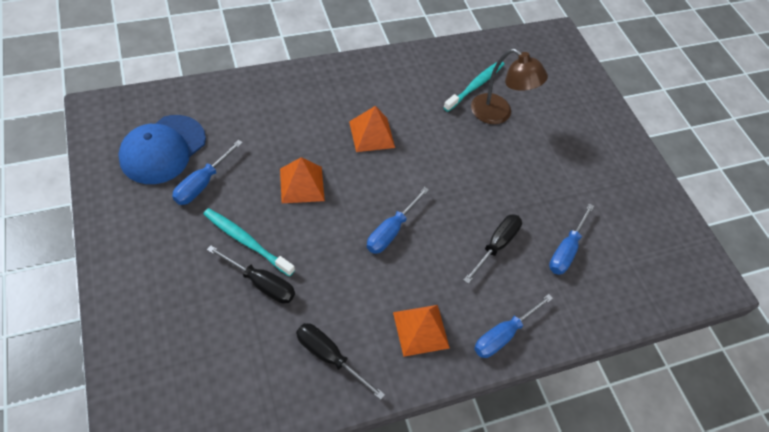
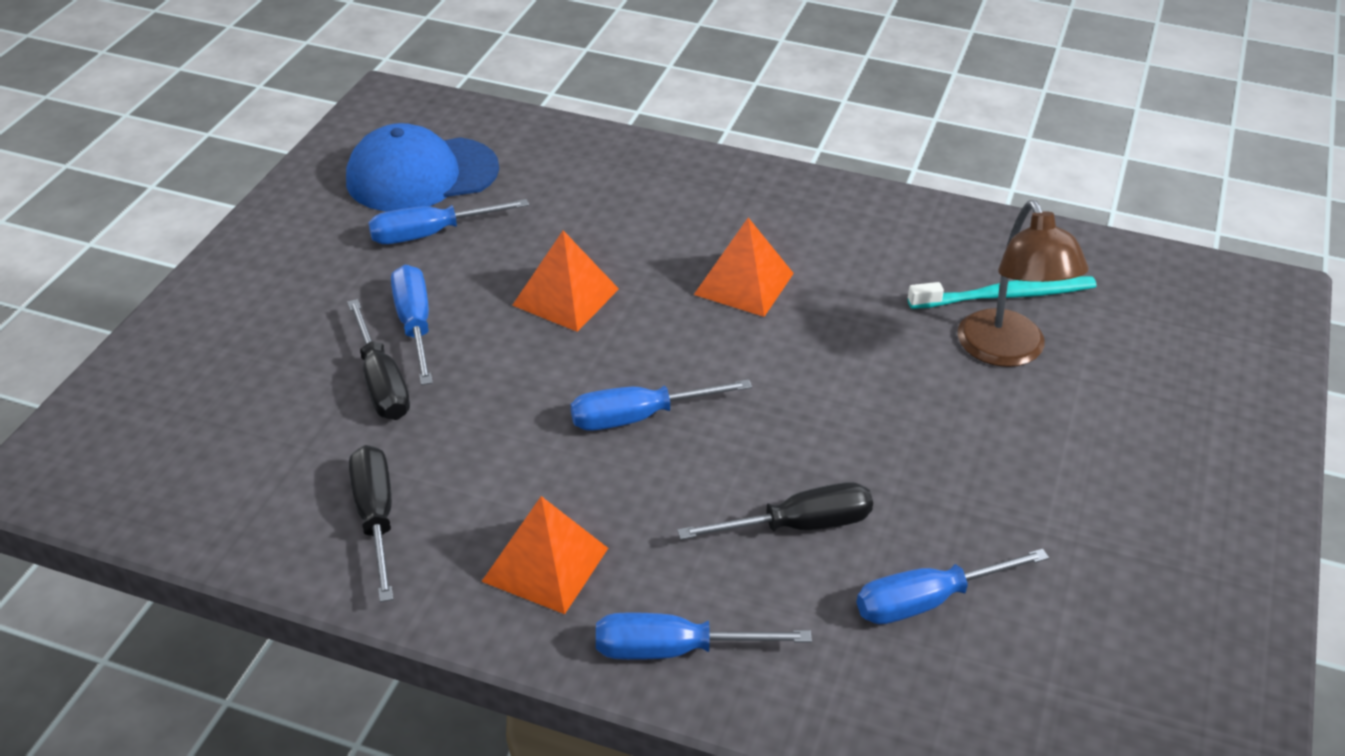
camera: 45 degrees right, 15 degrees down
turquoise toothbrush [203,208,295,277] -> blue screwdriver [391,265,433,385]

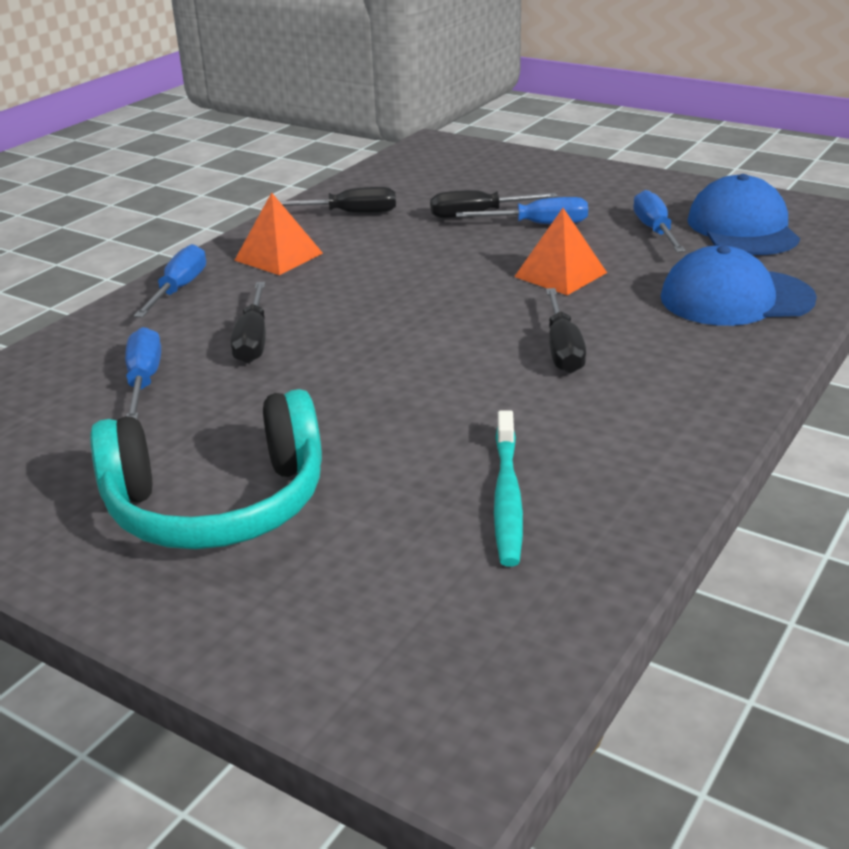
camera: 105 degrees right, 10 degrees down
blue screwdriver [571,379,752,431] -> none
orange pyramid [694,217,794,317] -> black screwdriver [546,288,586,373]
brown lamp [958,200,1089,367] -> none
none -> turquoise headphones [90,389,322,549]
none -> blue cap [661,246,817,326]

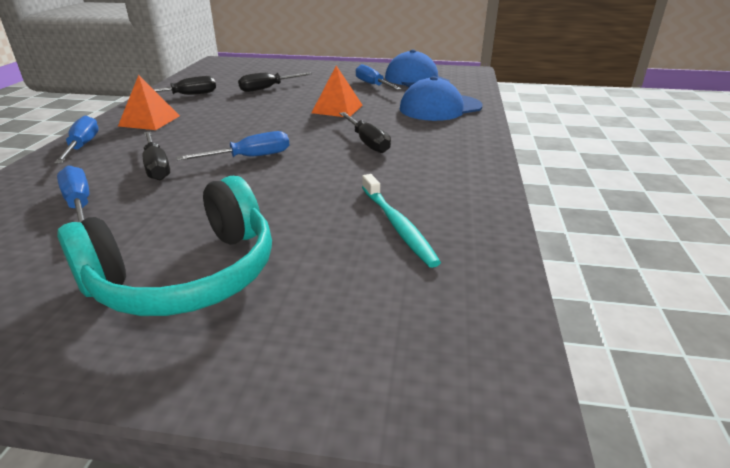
camera: 25 degrees left, 0 degrees up
blue screwdriver [456,197,588,224] -> blue screwdriver moved to [176,131,289,161]

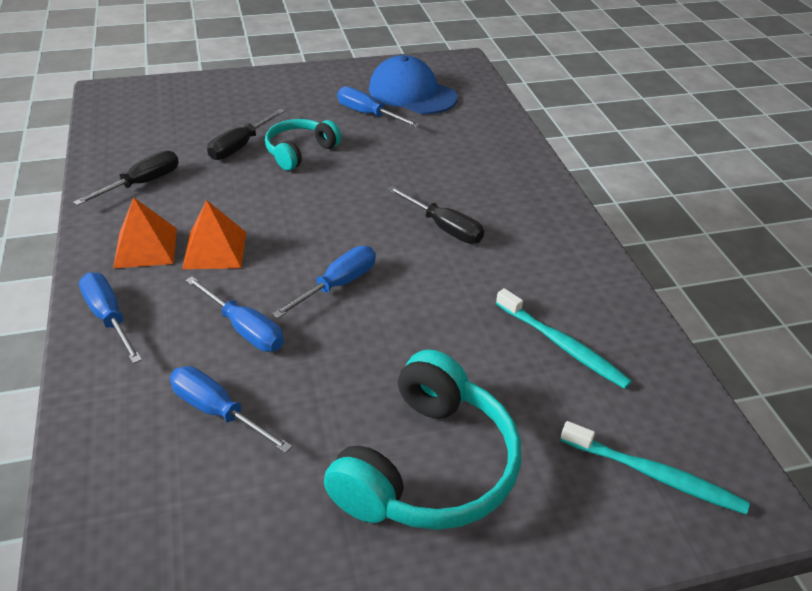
camera: 25 degrees left, 10 degrees up
black screwdriver [142,131,170,181] -> blue screwdriver [185,276,284,352]
orange pyramid [311,66,363,117] -> orange pyramid moved to [182,200,246,269]
blue cap [400,76,482,121] -> none
none -> turquoise headphones [265,119,341,170]
none -> turquoise toothbrush [560,421,750,514]

